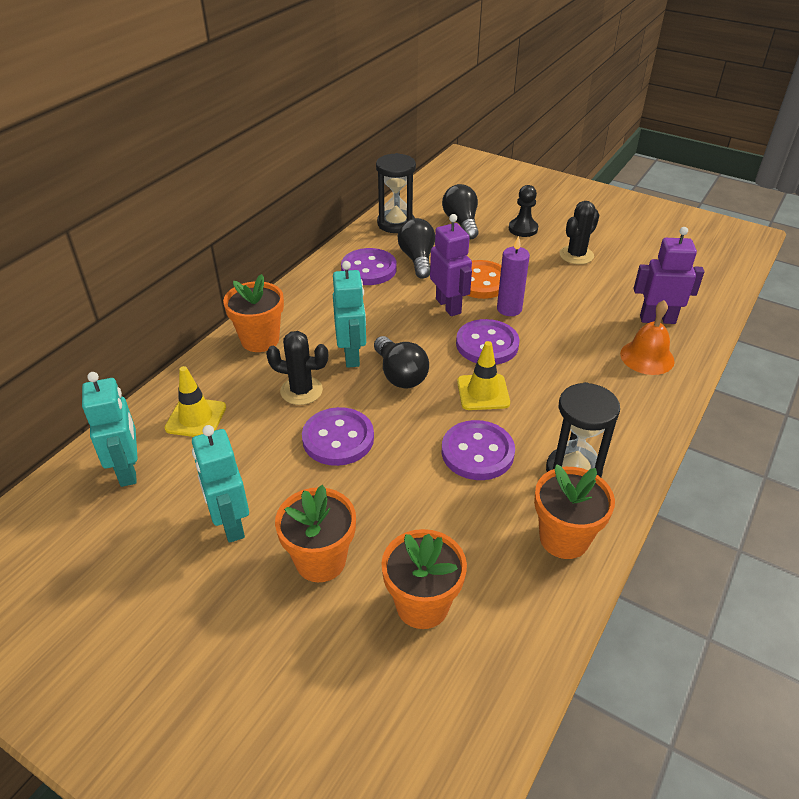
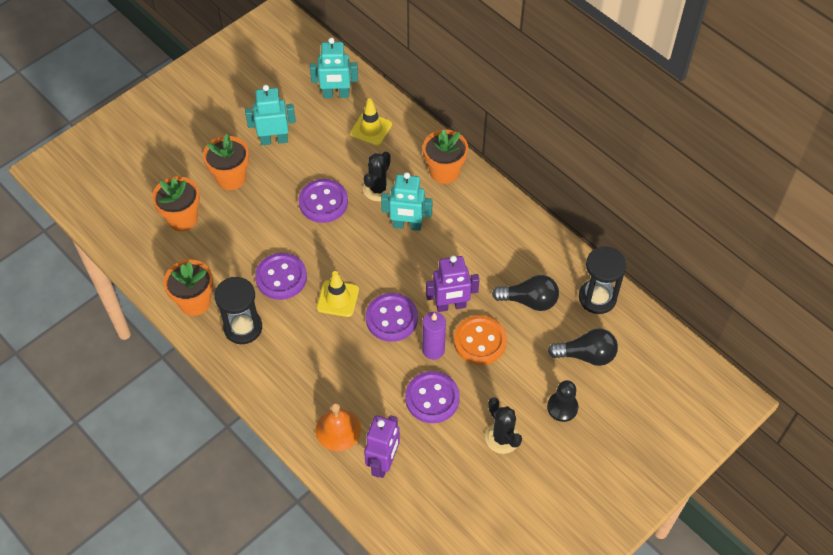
camera: 105 degrees right, 15 degrees up
purple button [341,248,397,285] -> purple button moved to [405,371,460,423]
black light bulb [374,336,429,388] -> none

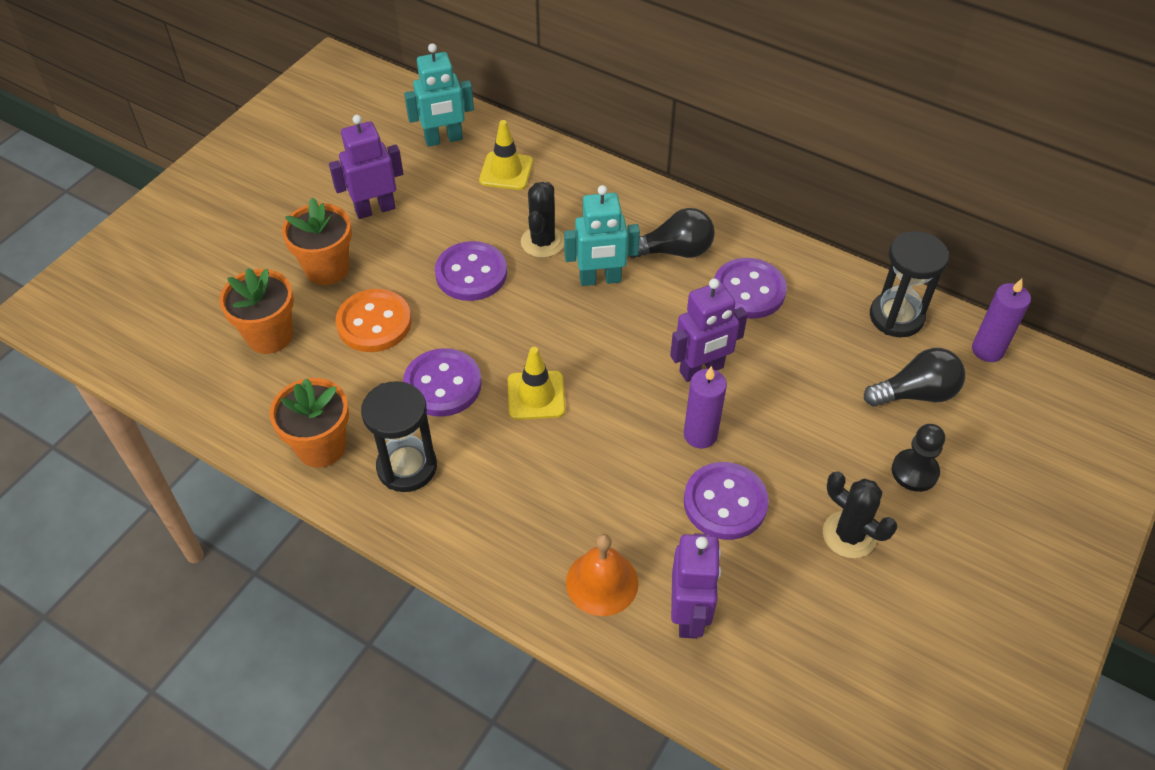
camera: 15 degrees left, 5 degrees down
turquoise robot [245,85,296,145] -> purple robot [329,115,404,219]
purple button [366,293,418,342] -> purple button moved to [714,258,787,319]
orange flower pot [423,129,468,184] -> none
orange button [454,315,507,365] -> orange button moved to [336,289,412,352]
black light bulb [492,275,559,311] -> black light bulb moved to [627,208,715,258]
none -> purple candle [972,279,1031,362]

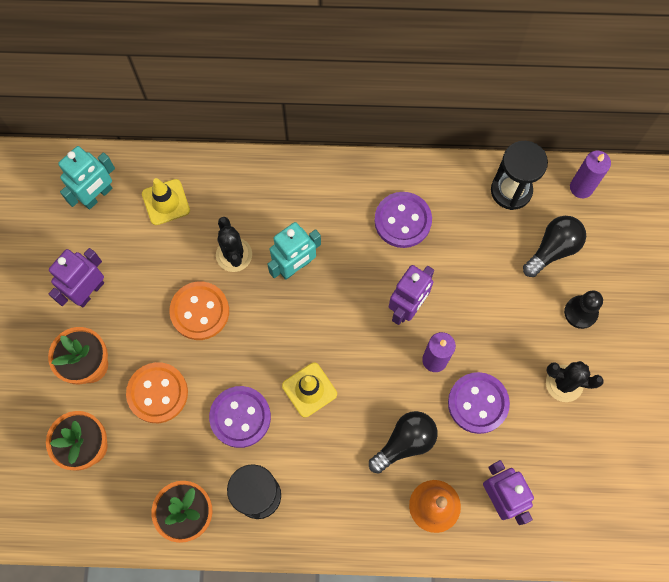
camera: 30 degrees left, 20 degrees up
purple button [435,241,507,301] -> orange button [169,282,229,340]
black light bulb [627,208,715,258] -> black light bulb moved to [369,411,437,474]

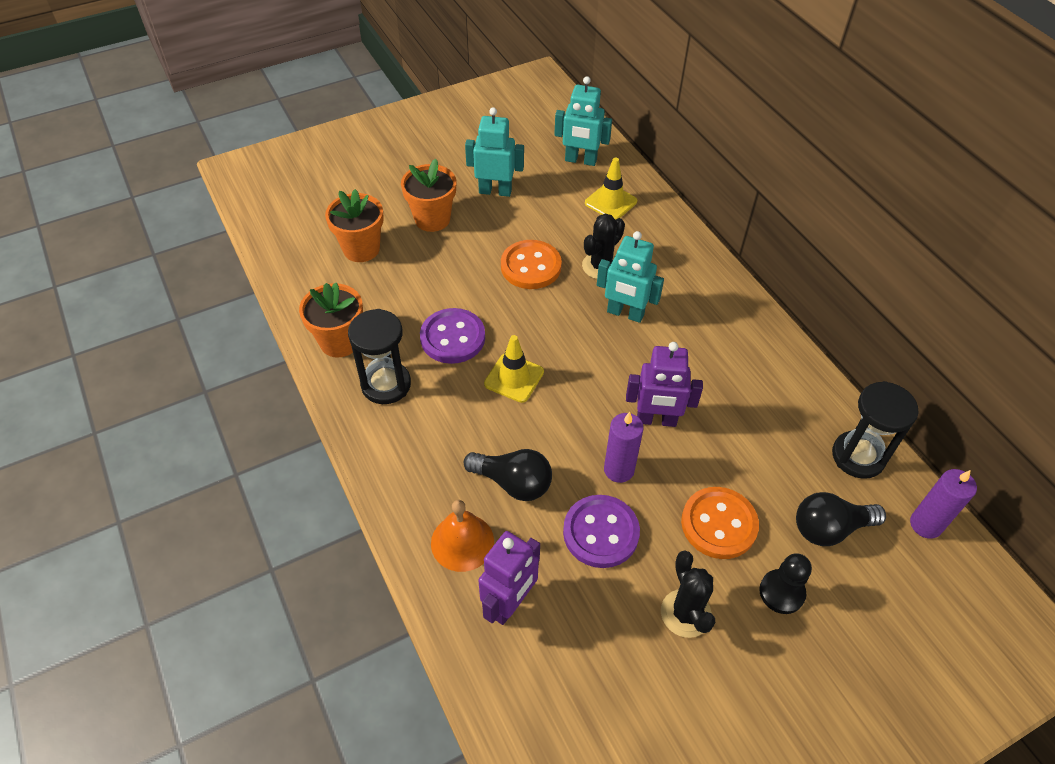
camera: 60 degrees right, 20 degrees down
purple robot [49,248,104,307] -> turquoise robot [465,107,524,197]
orange button [126,362,188,423] -> orange button moved to [681,487,759,559]
purple button [374,192,432,248] -> none
black light bulb [523,216,586,277] -> black light bulb turned 150 degrees clockwise [796,492,886,546]

